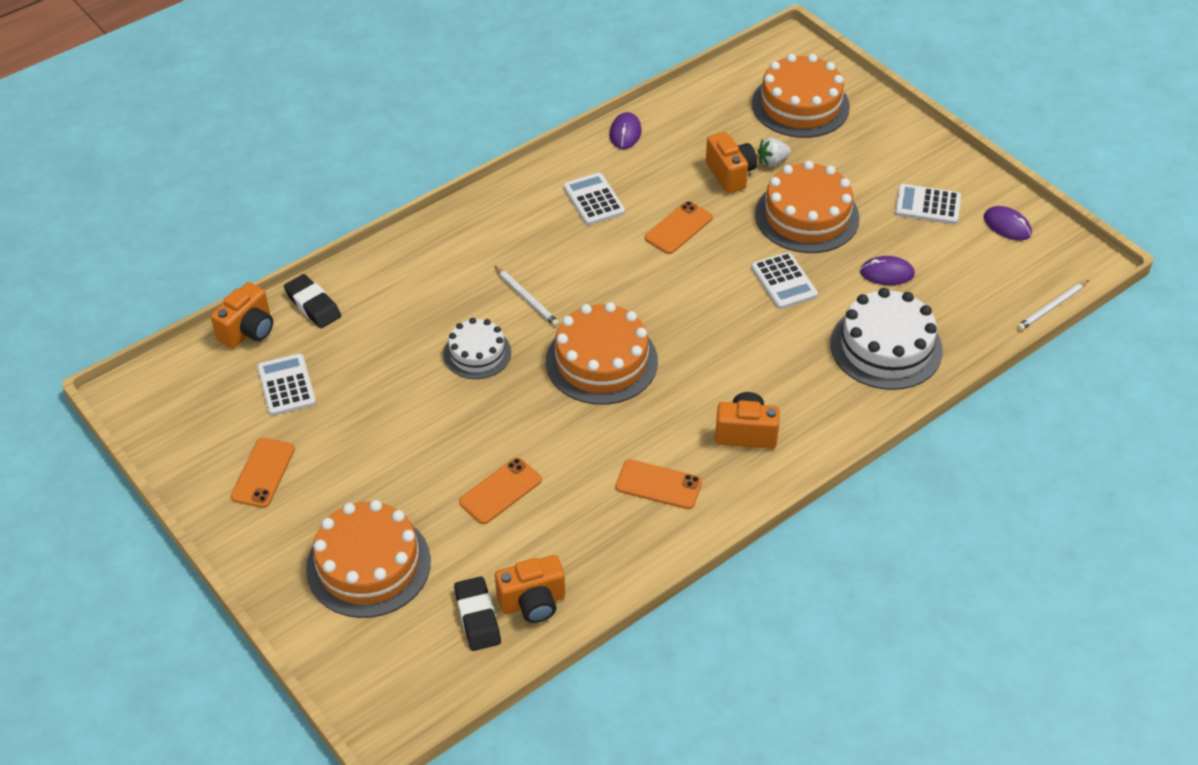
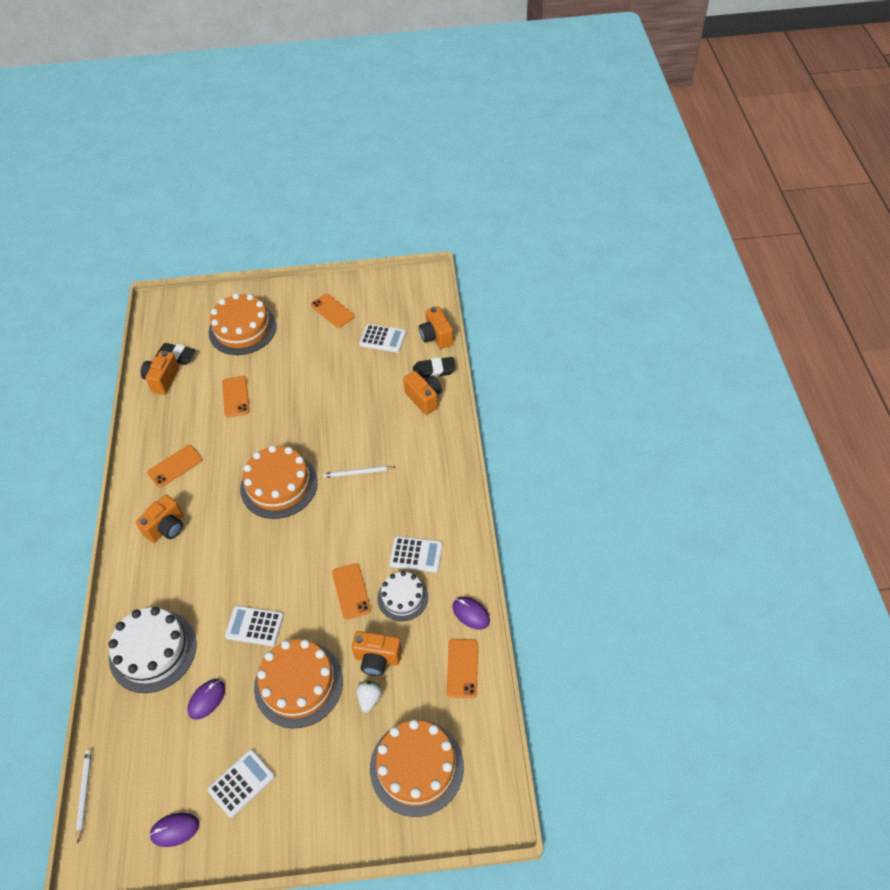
camera: 125 degrees right, 5 degrees up
white cake [444,318,511,379] -> white cake moved to [377,571,429,621]
none -> orange camera [403,371,442,415]
none -> orange phone [447,639,478,698]

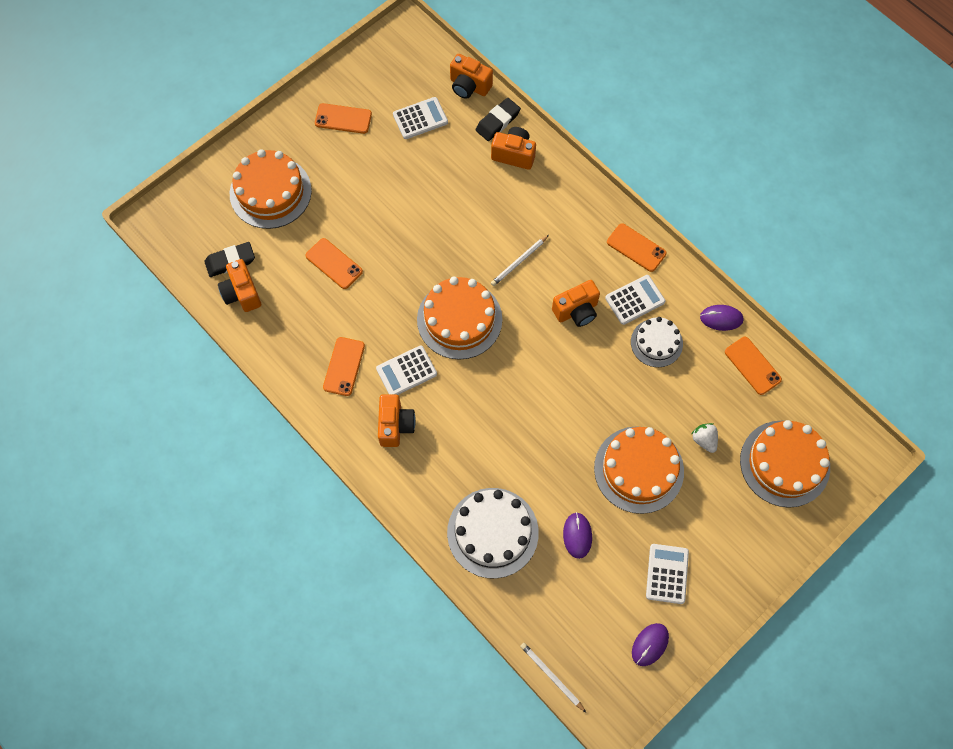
camera: 40 degrees left, 15 degrees up
white calculator [225,606,284,646] -> white calculator moved to [376,345,437,395]
orange phone [332,563,371,620] -> orange phone moved to [607,223,667,272]
orange camera [352,631,402,676] -> orange camera moved to [552,280,600,327]

